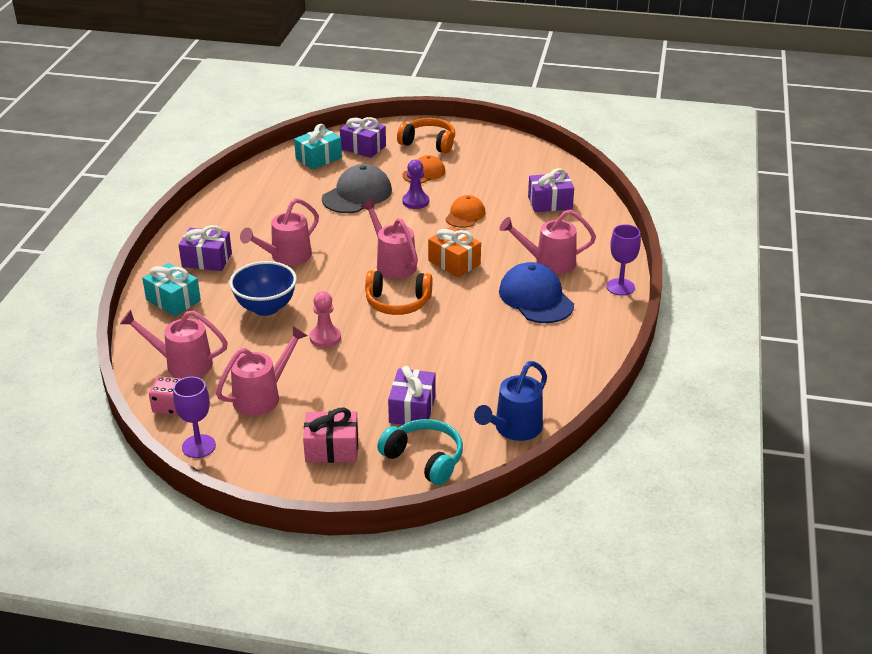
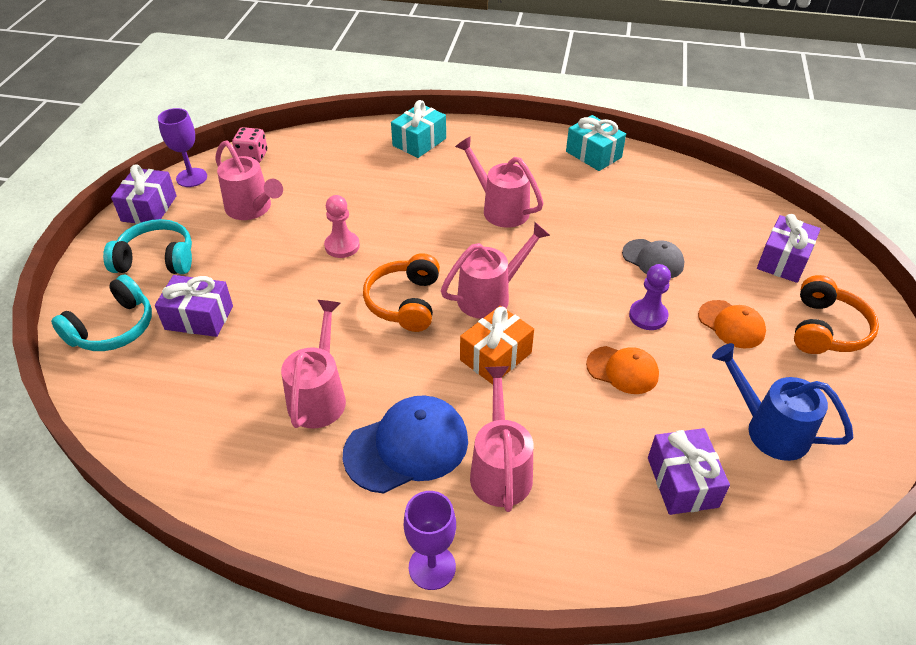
camera: 90 degrees right, 10 degrees up
pink watering can [120,310,228,379] -> pink watering can moved to [281,300,346,428]
purple gift [179,225,232,271] -> purple gift moved to [111,164,177,224]
blue bowl [229,261,297,316] -> none
turquoise gift [294,124,342,170] -> turquoise gift moved to [566,115,626,171]
pink gift [303,408,358,463] -> turquoise headphones [103,219,192,274]
grey cap [322,164,392,213] -> grey cap [622,239,684,278], size x0.62
blue watering can [474,361,547,441] -> blue watering can moved to [712,343,853,461]

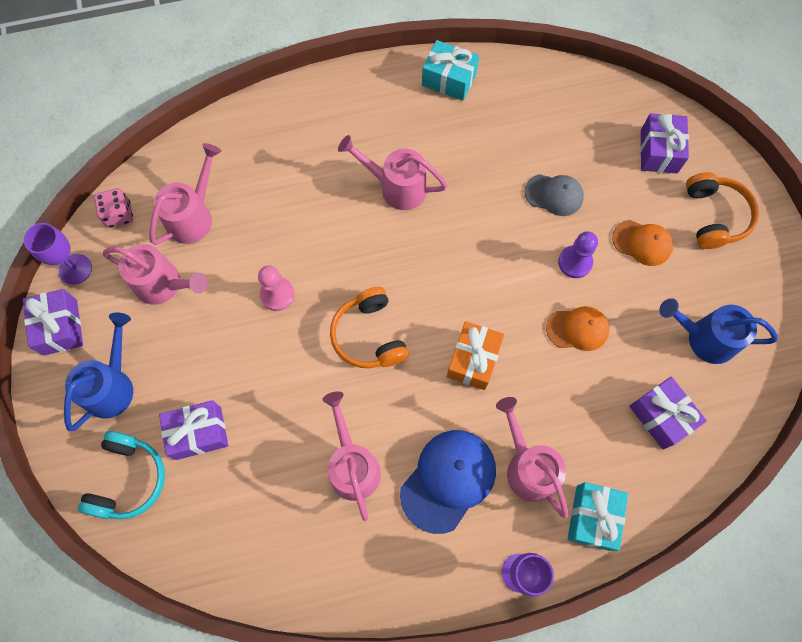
camera: 25 degrees left, 25 degrees up
turquoise headphones [103,219,192,274] -> blue watering can [64,312,133,431]
turquoise gift [391,100,446,158] -> turquoise gift moved to [568,482,628,551]
pink watering can [441,222,551,319] -> pink watering can moved to [149,143,221,245]

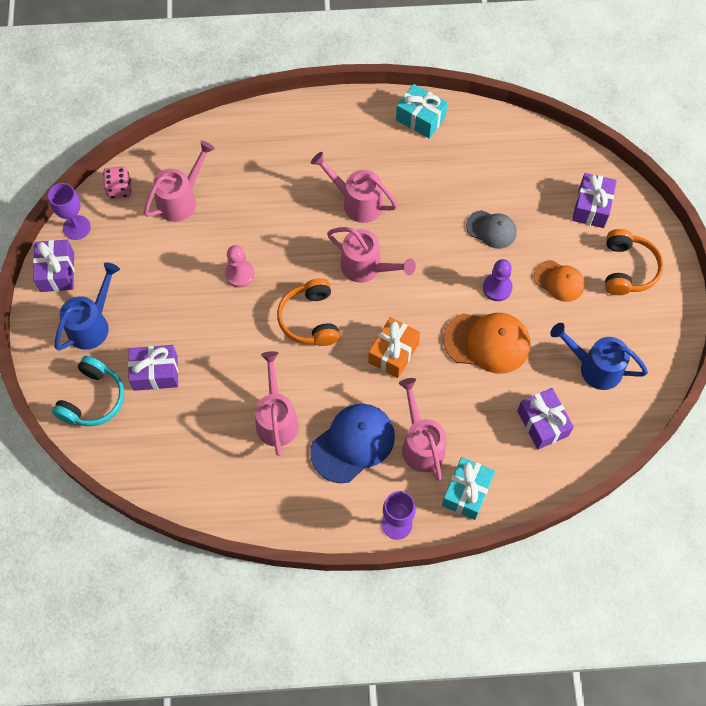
camera: 10 degrees right, 5 degrees down
pink watering can [103,244,208,305] -> pink watering can moved to [327,227,416,282]
orange cap [546,306,609,351] -> orange cap [443,313,531,374], size x1.62

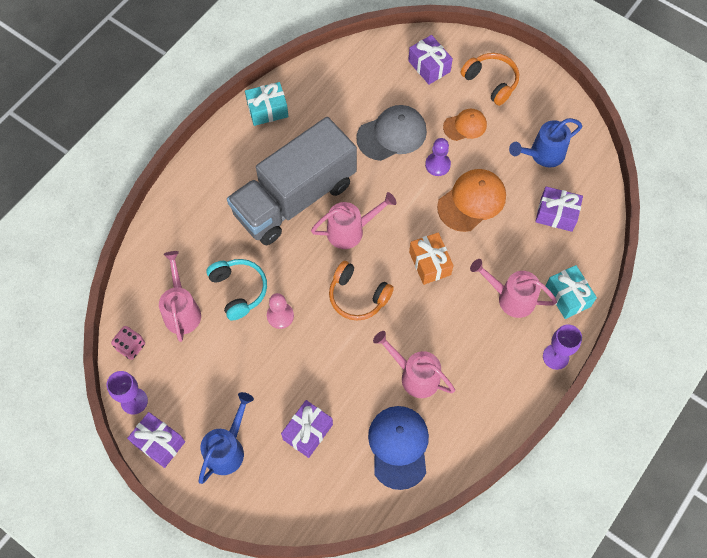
camera: 50 degrees left, 0 degrees up
turquoise headphones [52,356,124,426] -> turquoise headphones moved to [206,259,267,320]
blue watering can [55,262,120,351] -> blue watering can turned 45 degrees clockwise [199,392,254,484]
blue cap [310,404,395,483] -> blue cap moved to [368,406,429,490]
pink watering can [311,152,398,223] -> grey truck [227,117,357,245]
grey cap [466,210,517,249] -> grey cap [356,105,427,161], size x1.62

